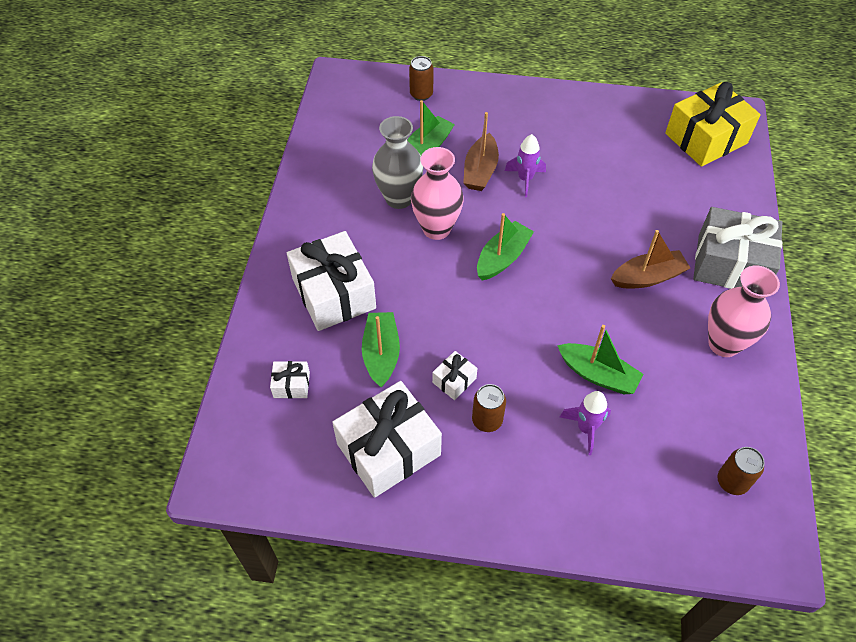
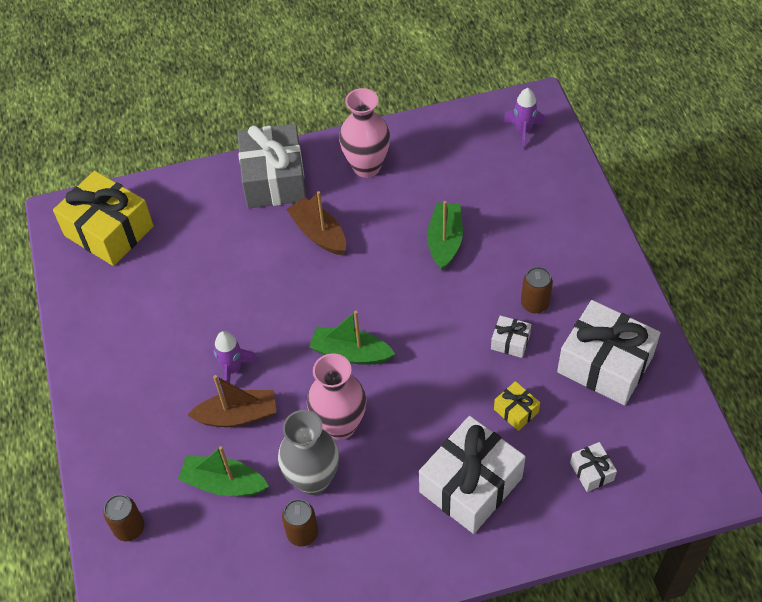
camera: 110 degrees left, 0 degrees up
green boat [362,312,400,388] -> yellow gift [494,381,540,431]
purple rocket [560,391,611,455] -> purple rocket moved to [503,88,545,150]
brown can [717,447,765,495] -> brown can moved to [282,499,318,547]

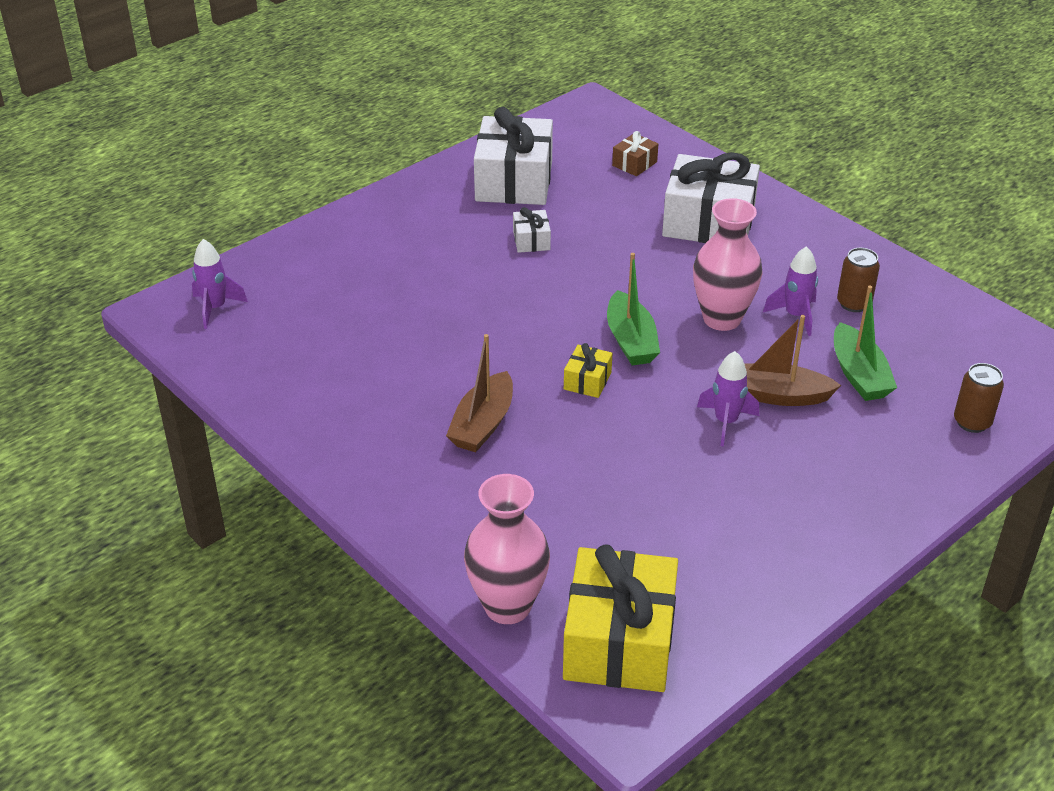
camera: 120 degrees left, 15 degrees down
brown boat [187,375,277,427] -> brown boat turned 45 degrees counterclockwise [745,315,841,406]
grey gift [237,124,306,209] -> none
grey vase [278,410,339,495] -> purple rocket [763,246,818,336]
pink vase [339,88,390,178] -> pink vase moved to [464,474,550,624]
green boat [427,201,463,270] -> none
yellow gift [494,381,540,431] -> yellow gift moved to [564,343,612,398]
brown can [521,267,553,313] -> none
white gift [570,442,617,492] -> brown gift [612,131,658,176]

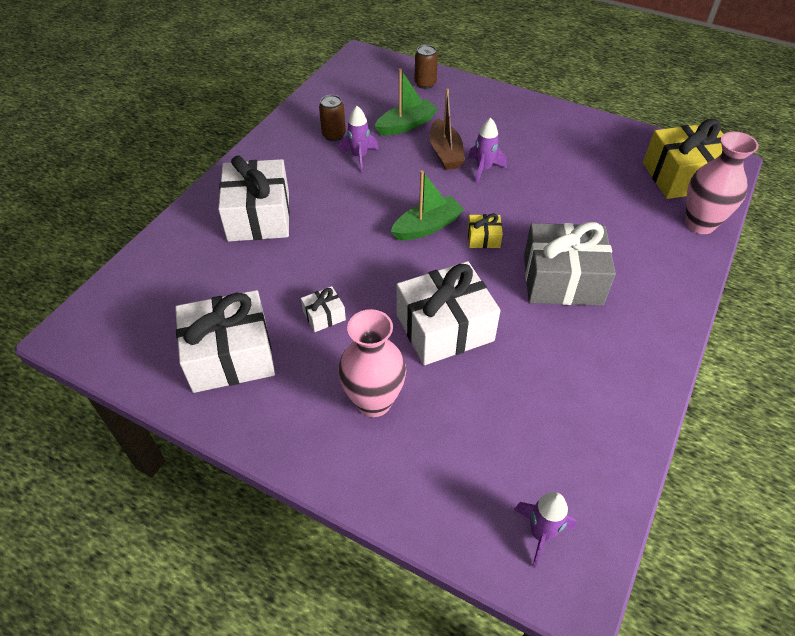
camera: 110 degrees left, 10 degrees up
brown boat [446,334,513,452] -> grey gift [524,222,616,306]
brown gift [612,131,658,176] -> none
pink vase [693,198,763,331] -> pink vase moved to [338,309,406,417]
none -> white gift [397,261,501,365]

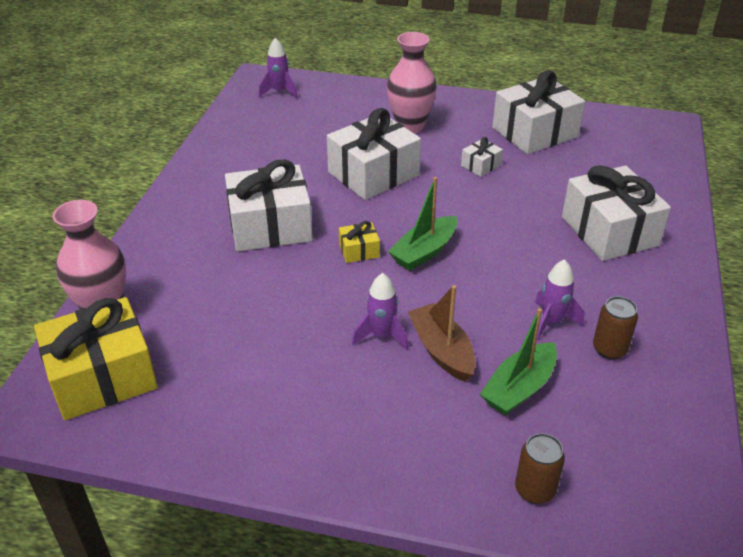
camera: 165 degrees right, 10 degrees down
grey gift [524,222,616,306] -> white gift [225,159,313,251]

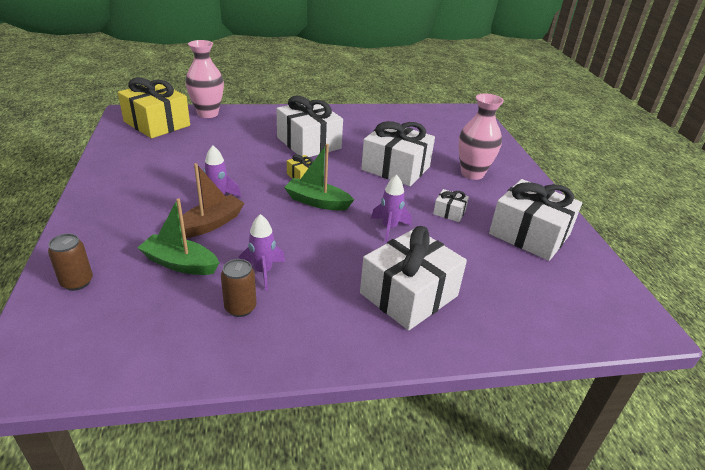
camera: 65 degrees right, 5 degrees down
purple rocket [259,38,298,98] -> purple rocket moved to [371,175,412,242]

